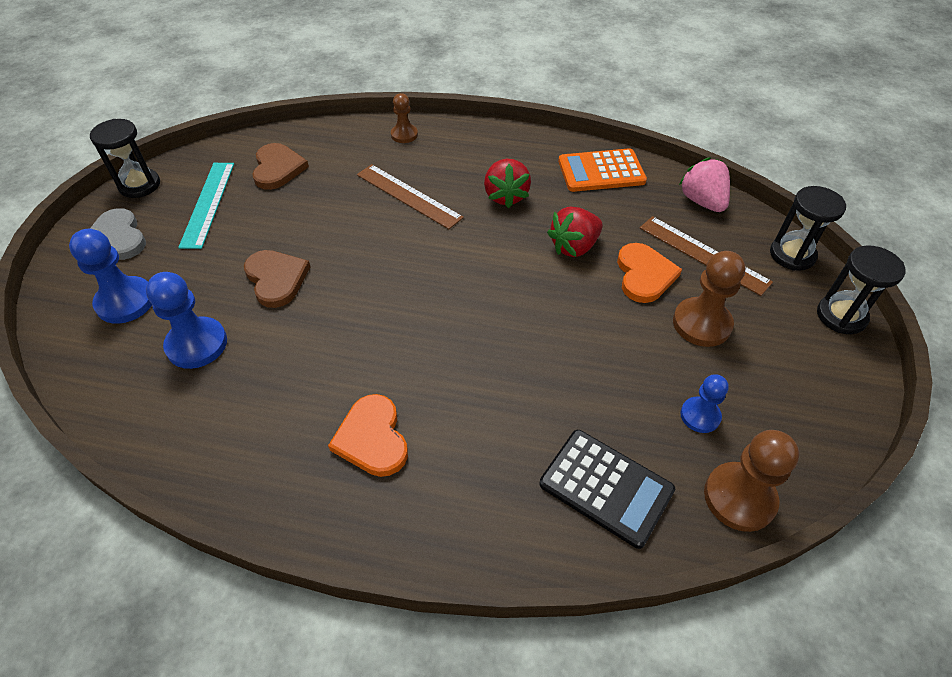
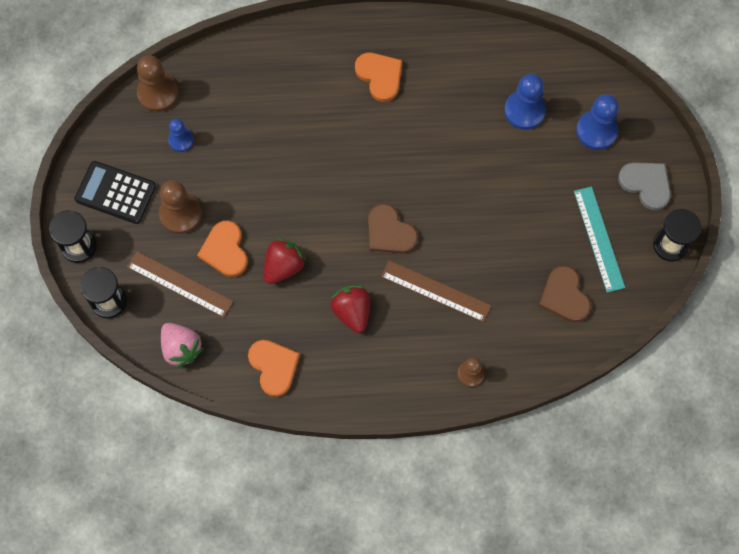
camera: 165 degrees right, 20 degrees up
brown heart [244,250,310,308] -> brown heart moved to [368,204,418,254]
black calculator [539,430,675,549] -> black calculator moved to [74,161,156,224]
orange calculator [558,148,647,192] -> orange heart [248,340,300,397]

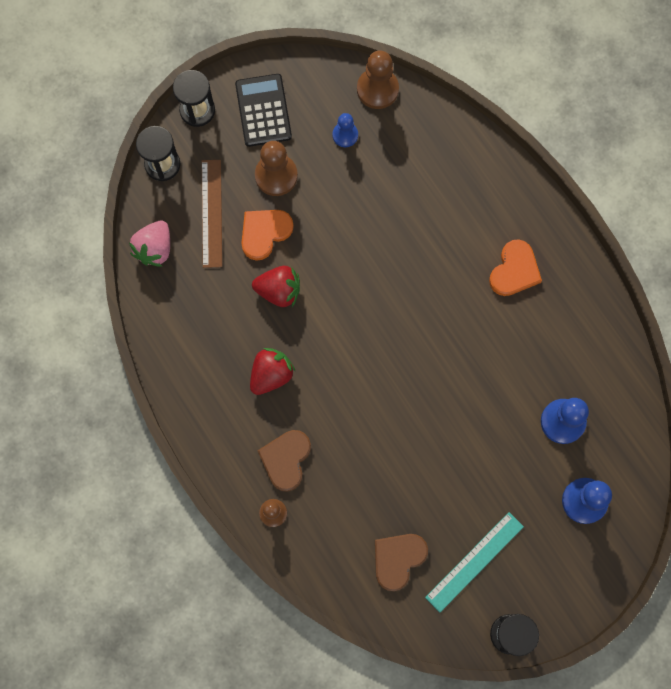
camera: 60 degrees right, 5 degrees up
orange heart [248,340,300,397] -> none
brown heart [368,204,418,254] -> brown heart moved to [257,430,311,492]
brown ruler [381,260,491,322] -> none
grey heart [618,162,671,210] -> none

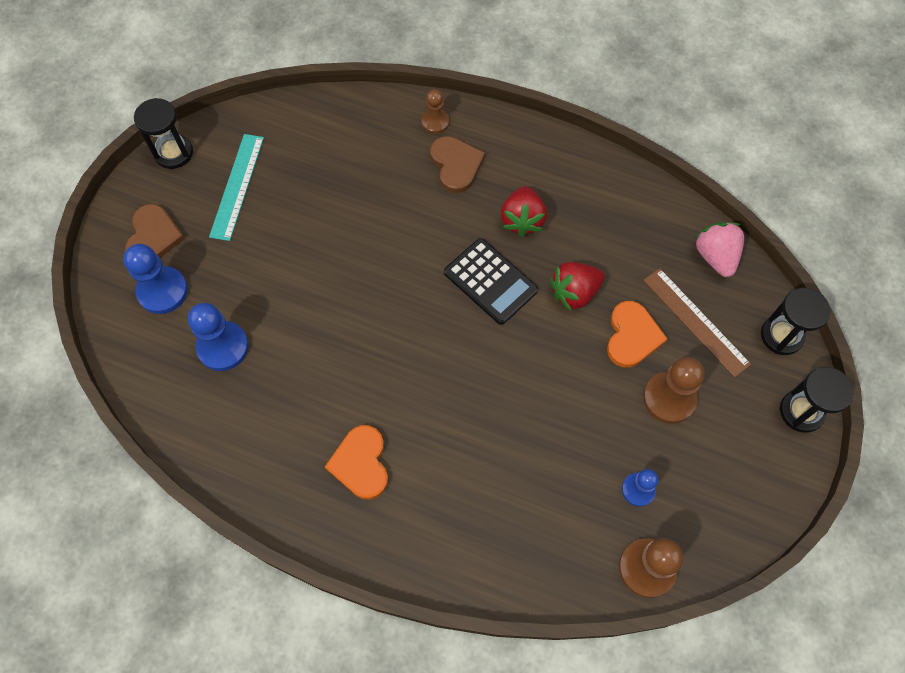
camera: 145 degrees right, 10 degrees down
black calculator [235,74,292,147] -> black calculator moved to [444,238,538,325]
brown heart [375,534,428,591] -> brown heart moved to [125,204,185,258]

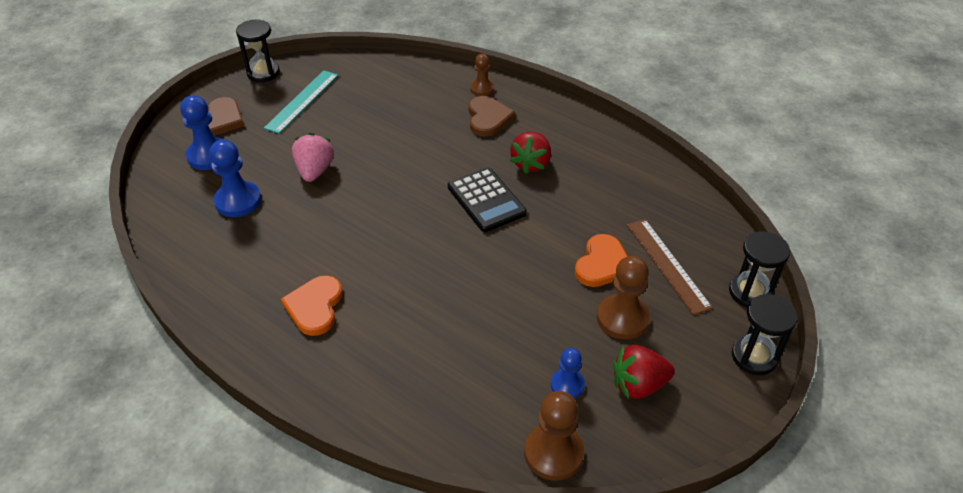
camera: 15 degrees right, 20 degrees down
red strawberry [550,262,605,311] -> red strawberry moved to [613,345,675,399]
pink strawberry [695,222,744,277] -> pink strawberry moved to [292,133,334,182]

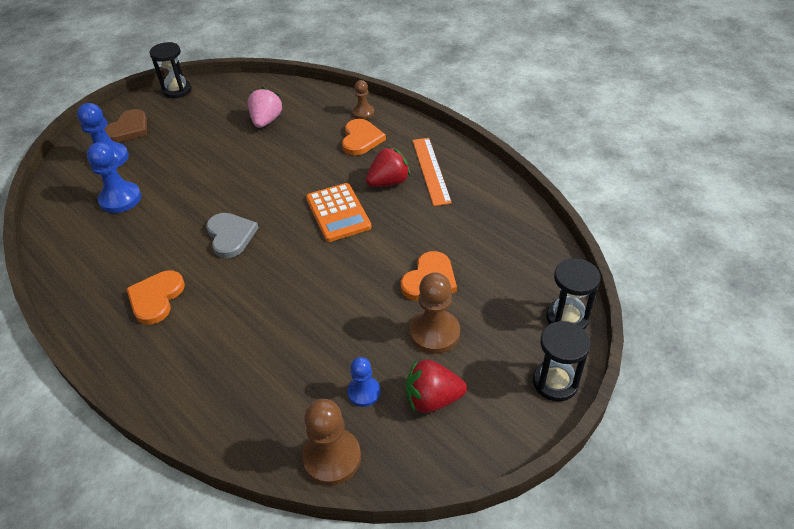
camera: 10 degrees right, 0 degrees up
turquoise ruler [264,70,338,134] -> none
pink strawberry [292,133,334,182] -> pink strawberry moved to [248,87,283,128]
black calculator [448,167,527,232] -> orange calculator [306,183,372,242]
brown heart [468,96,515,137] -> orange heart [342,119,386,155]
red strawberry [510,131,551,174] -> red strawberry turned 150 degrees counterclockwise [366,147,410,187]
brown ruler [627,219,713,315] -> none
none -> grey heart [206,213,259,258]
none -> orange ruler [412,138,452,206]

